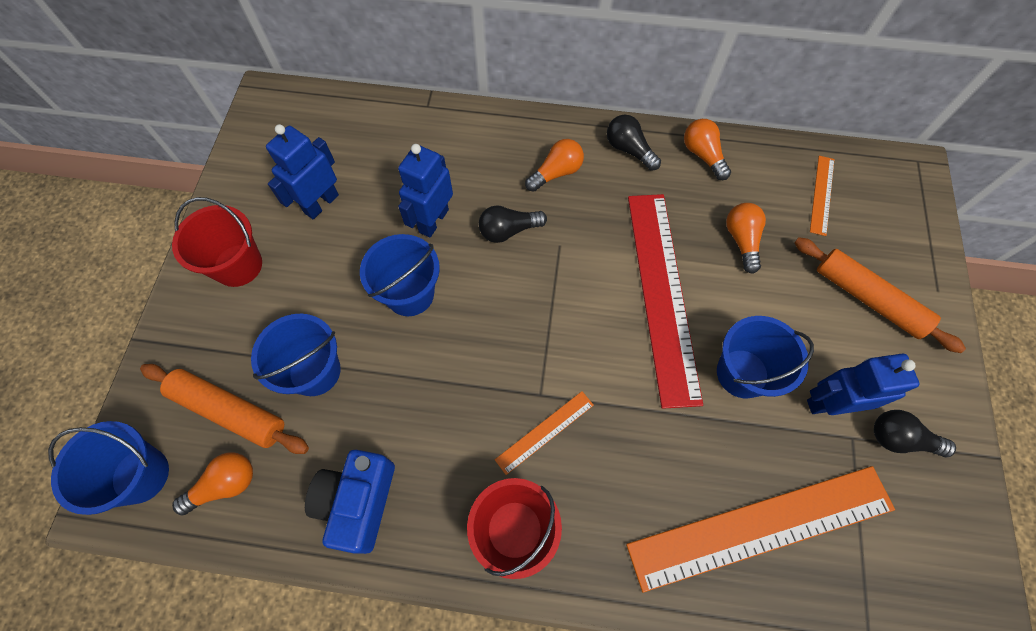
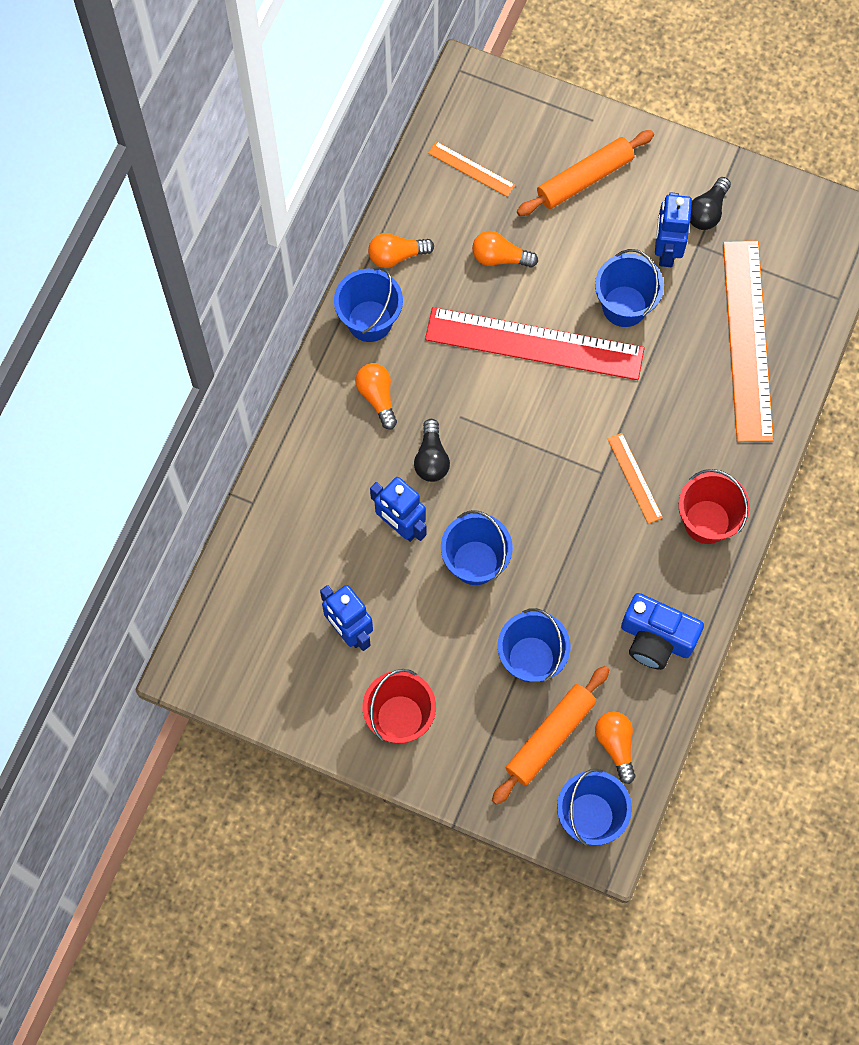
camera: 75 degrees left, 5 degrees up
black light bulb [607,115,661,171] -> blue bucket [334,267,403,342]

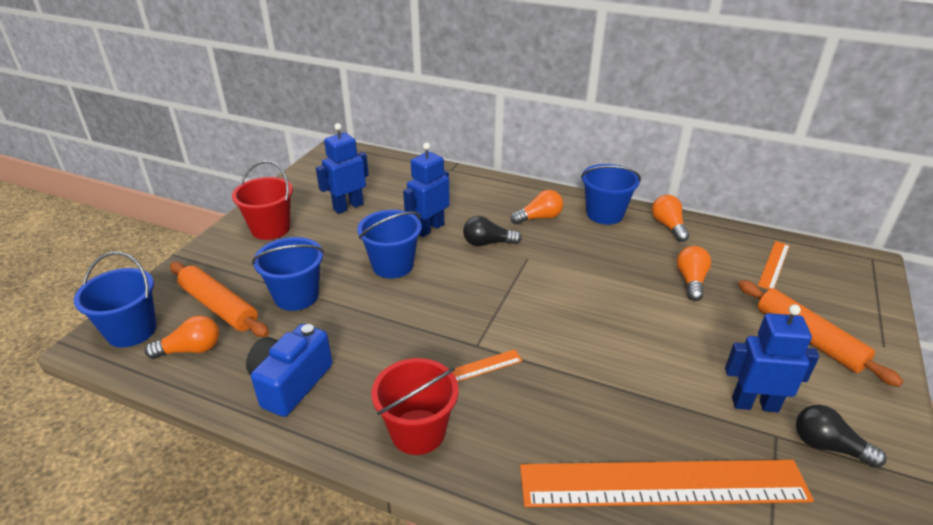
camera: 90 degrees right, 35 degrees down
red ruler [425,307,645,380] -> none
blue bucket [595,249,664,327] -> none

